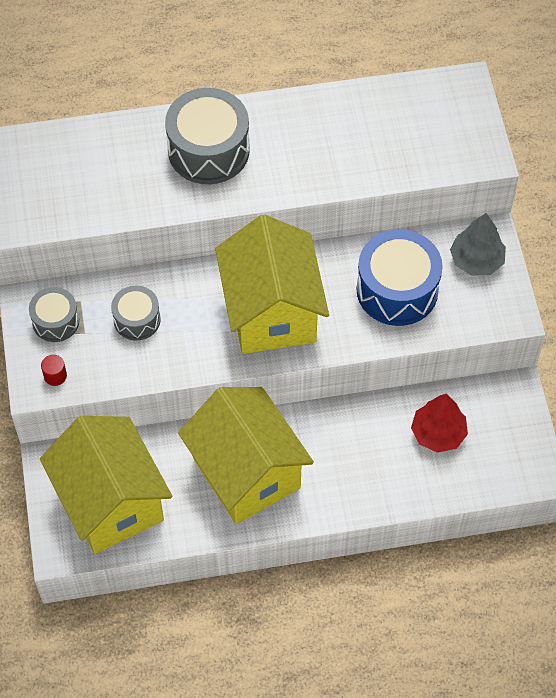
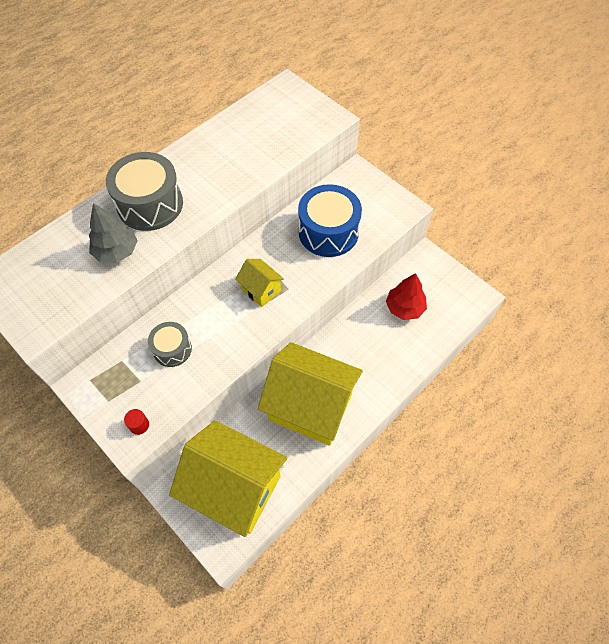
camera: 35 degrees left, 0 degrees up
grey drum [29,287,79,342] -> none
yellow house [215,215,329,354] -> yellow house [235,259,284,307], size x0.46
grey tree [450,213,506,276] -> grey tree moved to [89,203,138,263]

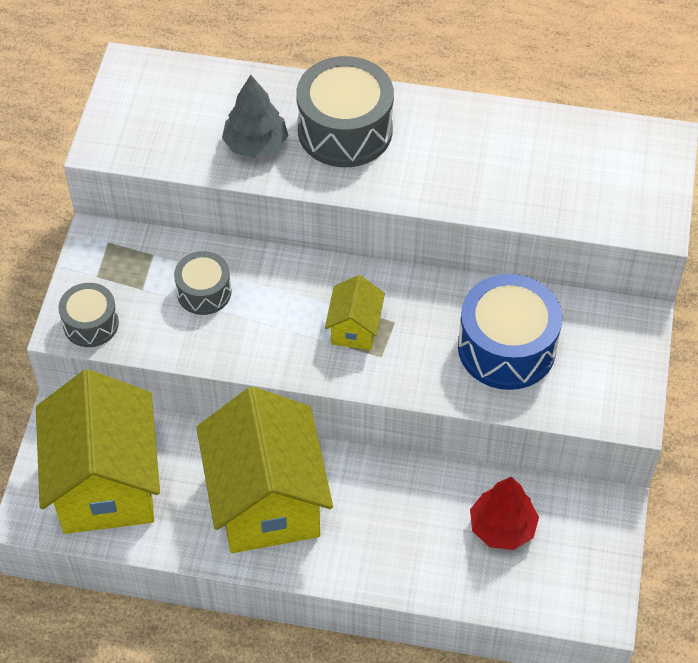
camera: 55 degrees right, 5 degrees down
red cylinder [124,409,149,435] -> grey drum [58,283,119,347]

